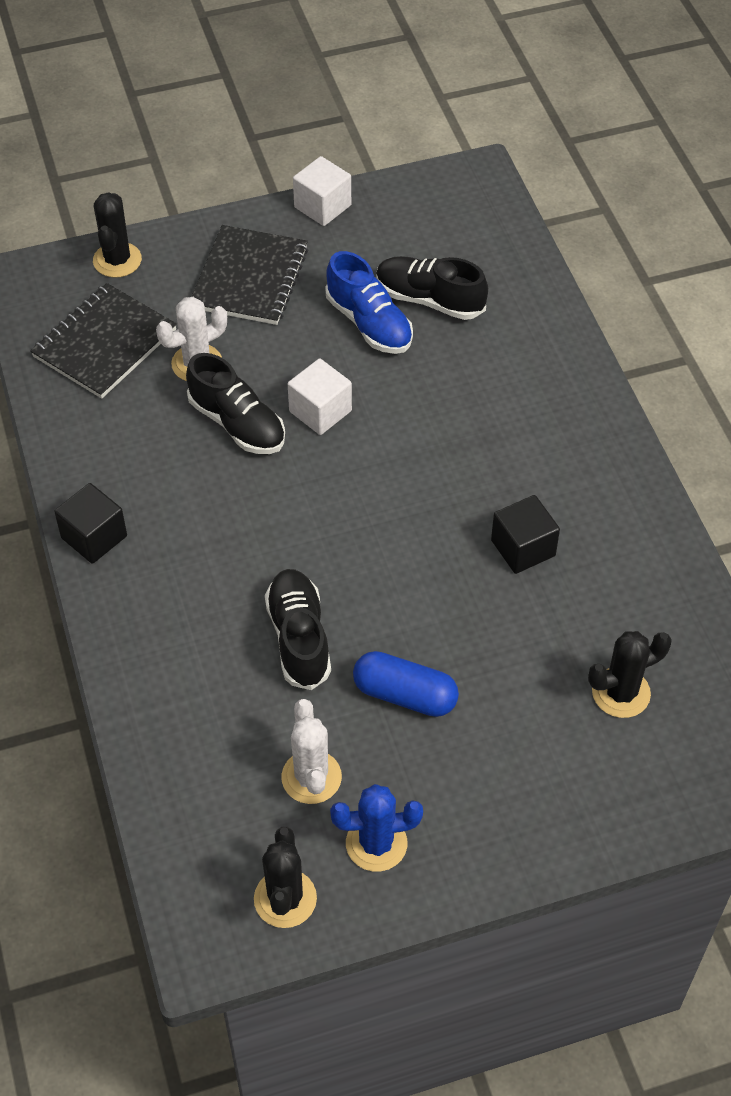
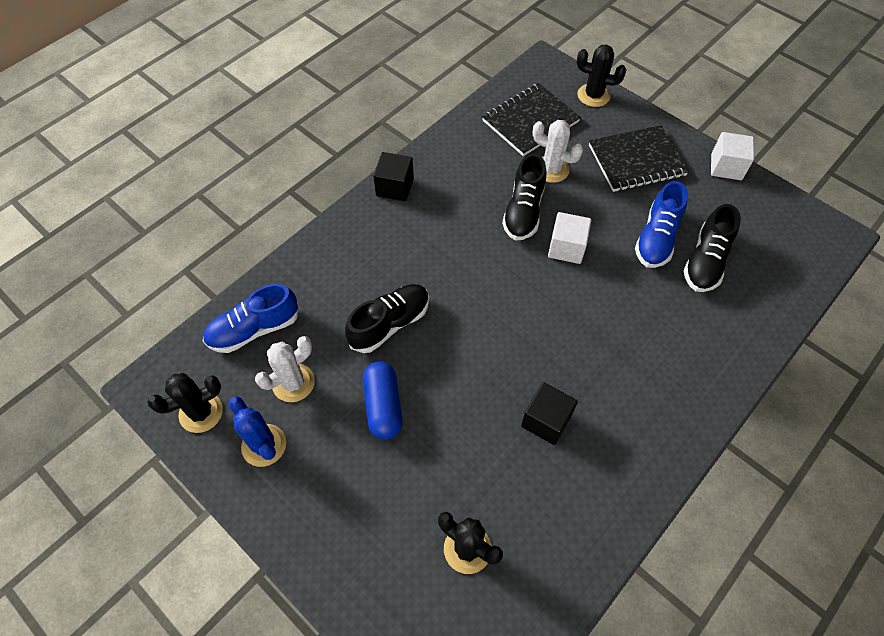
camera: 60 degrees right, 5 degrees up
black notebook [30,283,177,399] -> black notebook turned 45 degrees counterclockwise [482,83,581,156]
black cactus [93,192,142,278] -> black cactus turned 45 degrees clockwise [577,45,626,107]
black shoe [376,256,488,320] -> black shoe turned 150 degrees counterclockwise [683,204,741,292]
none -> blue shoe [203,284,299,353]

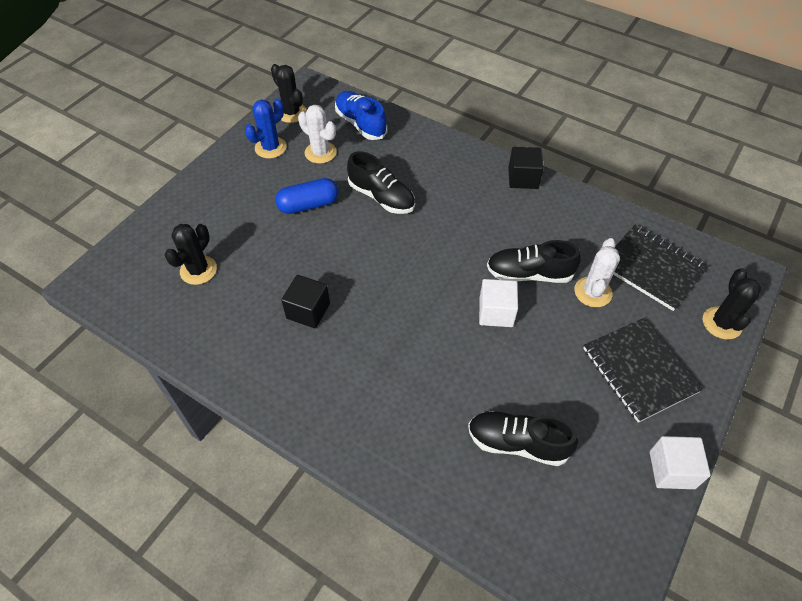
camera: 80 degrees right, 5 degrees down
blue shoe [635,181,688,268] -> none

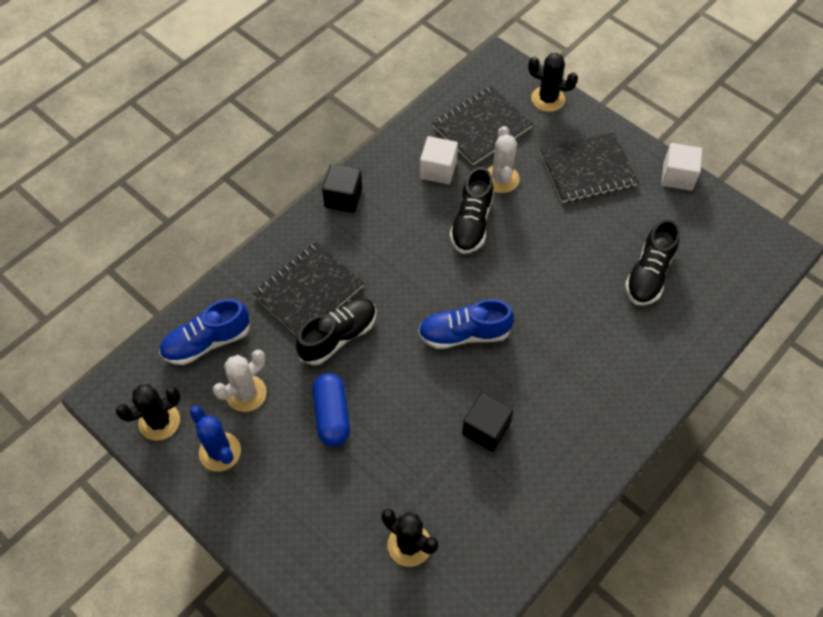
camera: 80 degrees left, 5 degrees up
white cube [479,279,518,327] -> white cube moved to [420,136,458,184]
white cactus [574,238,620,307] -> white cactus turned 60 degrees clockwise [487,126,519,193]
none -> black notebook [252,242,364,336]
none -> blue shoe [418,299,514,349]

